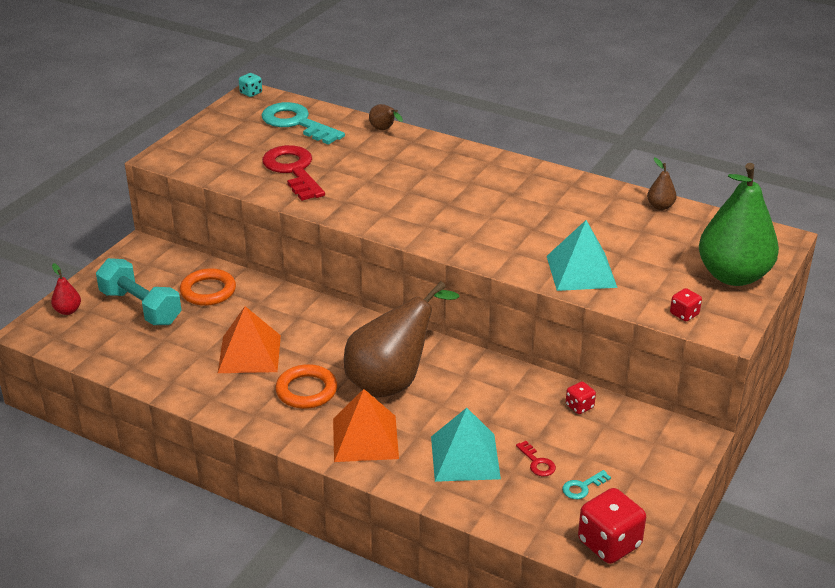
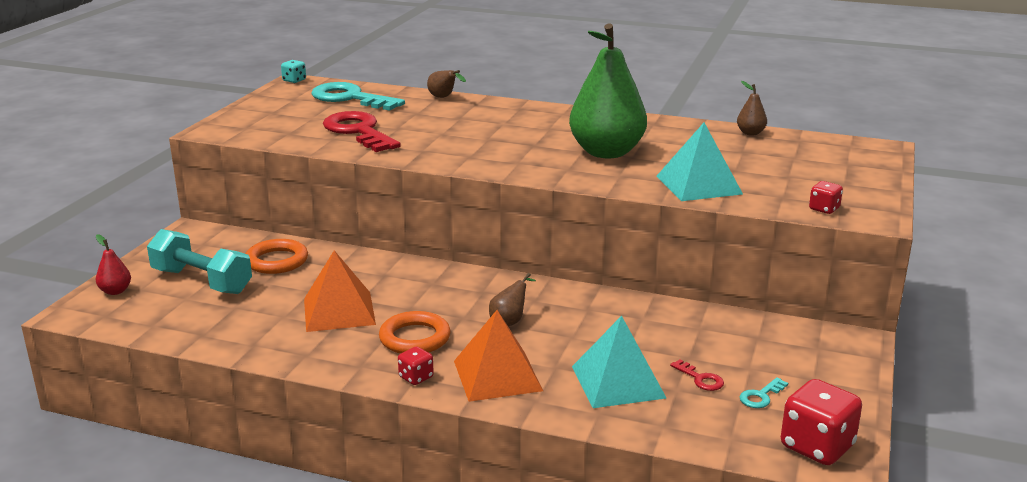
camera: 10 degrees left, 10 degrees down
brown pear [344,281,460,398] -> brown pear [489,273,536,327], size x0.41
red dice [566,381,596,414] -> red dice moved to [398,346,434,385]
green pear [699,163,779,286] -> green pear moved to [569,23,647,158]

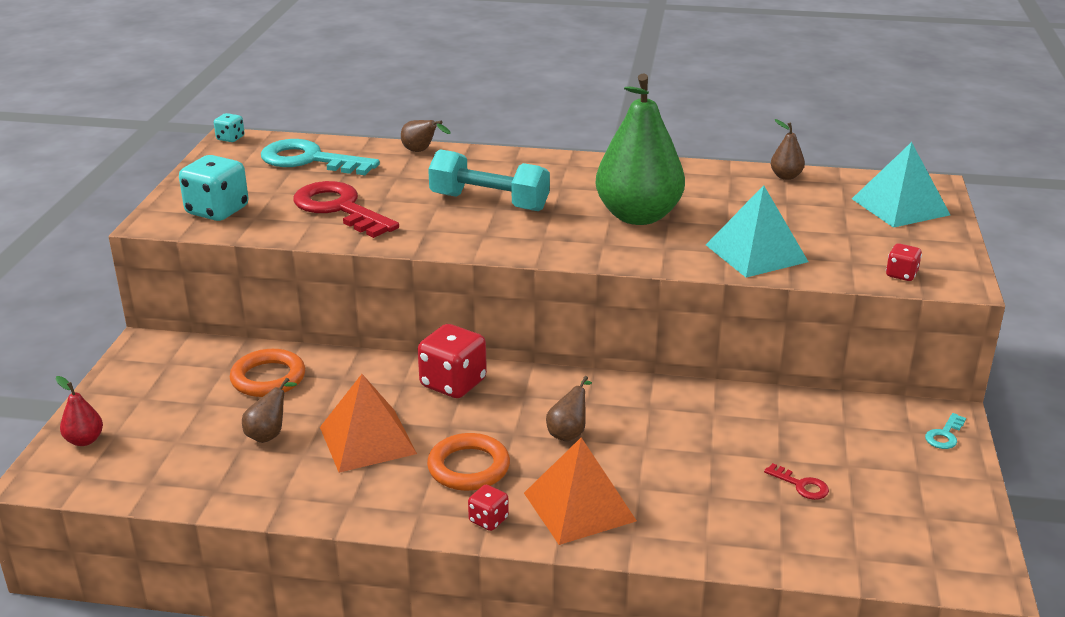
camera: 10 degrees left, 5 degrees up
turquoise dumbbell [147,229,252,294] -> turquoise dumbbell moved to [428,149,550,211]
turquoise pyramid [572,316,666,408] -> turquoise pyramid moved to [852,142,950,228]
turquoise key [740,377,788,408] -> turquoise key moved to [925,413,966,449]
red dice [781,379,862,465] -> red dice moved to [418,324,487,398]
none -> turquoise dice [179,155,249,221]
none -> brown pear [242,378,297,443]

